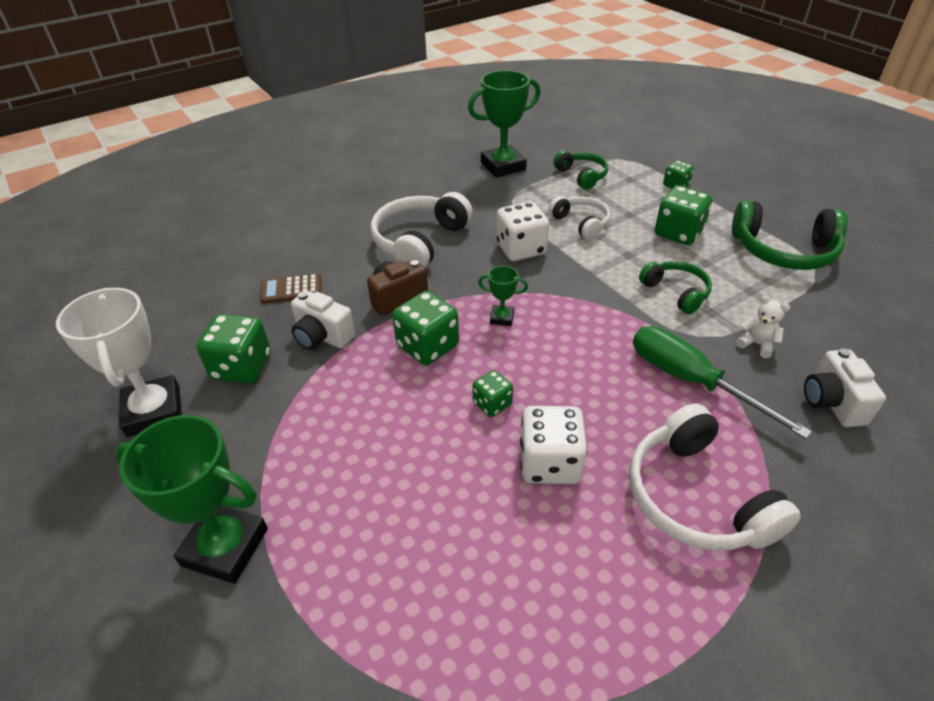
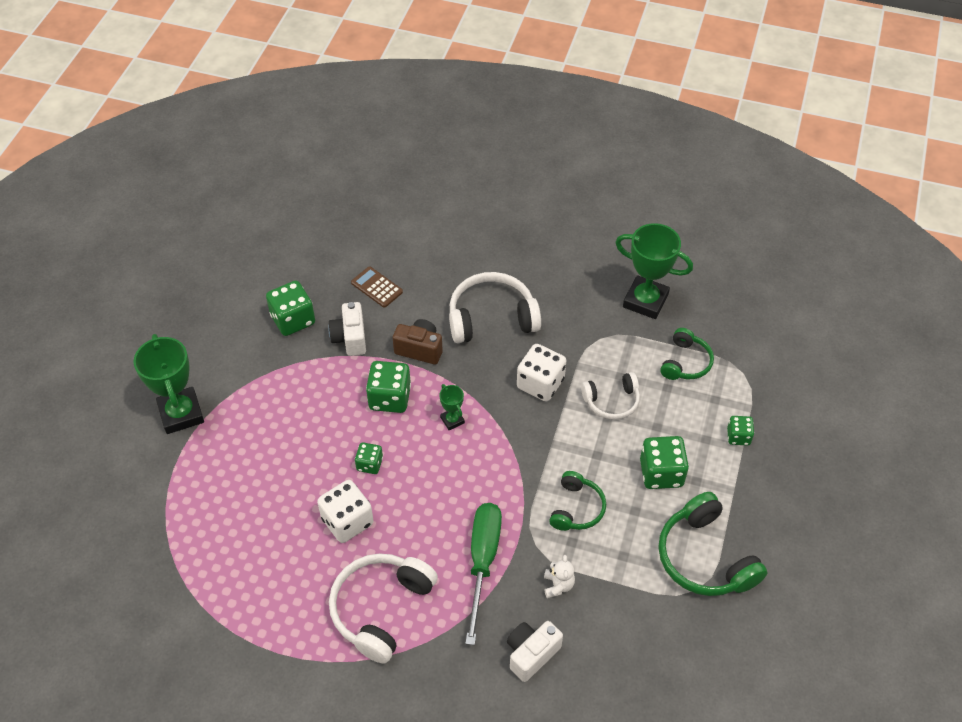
camera: 50 degrees right, 10 degrees up
white trophy [56,288,182,437] -> none
white headphones [549,196,610,240] -> white headphones turned 60 degrees clockwise [581,372,640,420]

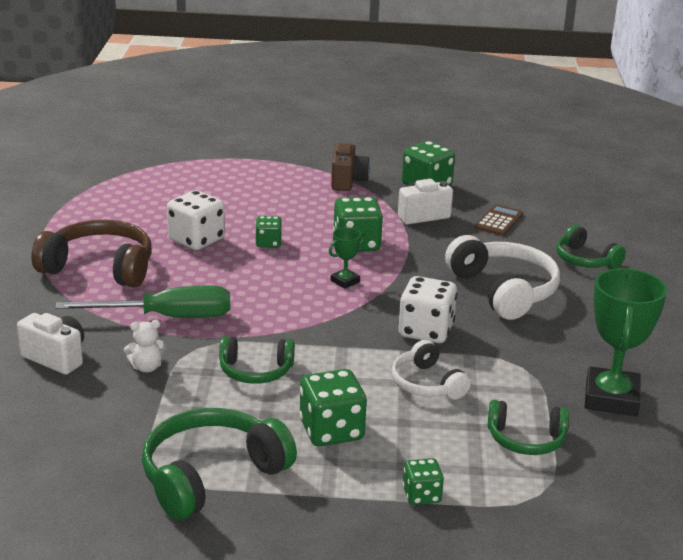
camera: 75 degrees right, 25 degrees down
green trophy [133,334,204,434] -> none
white headphones [329,553,438,664] -> brown headphones [31,220,152,288]
brown camera [393,319,443,364] -> brown camera moved to [331,143,370,191]
none -> green headphones [556,225,626,268]

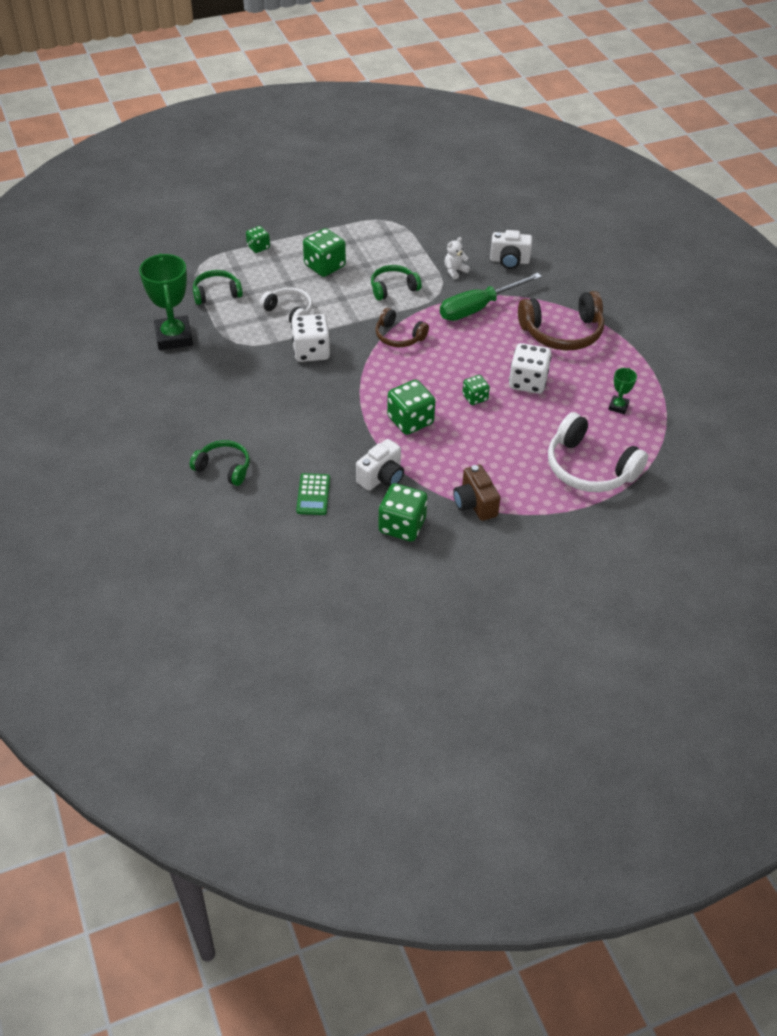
camera: 155 degrees right, 20 degrees up
green headphones [142,408,297,520] -> none
green trophy [329,227,364,289] -> green trophy moved to [608,368,637,414]
white headphones [445,235,560,320] -> white headphones moved to [548,412,648,492]
brown calculator [475,205,523,236] -> green calculator [296,473,330,515]
none -> brown headphones [376,308,429,347]

